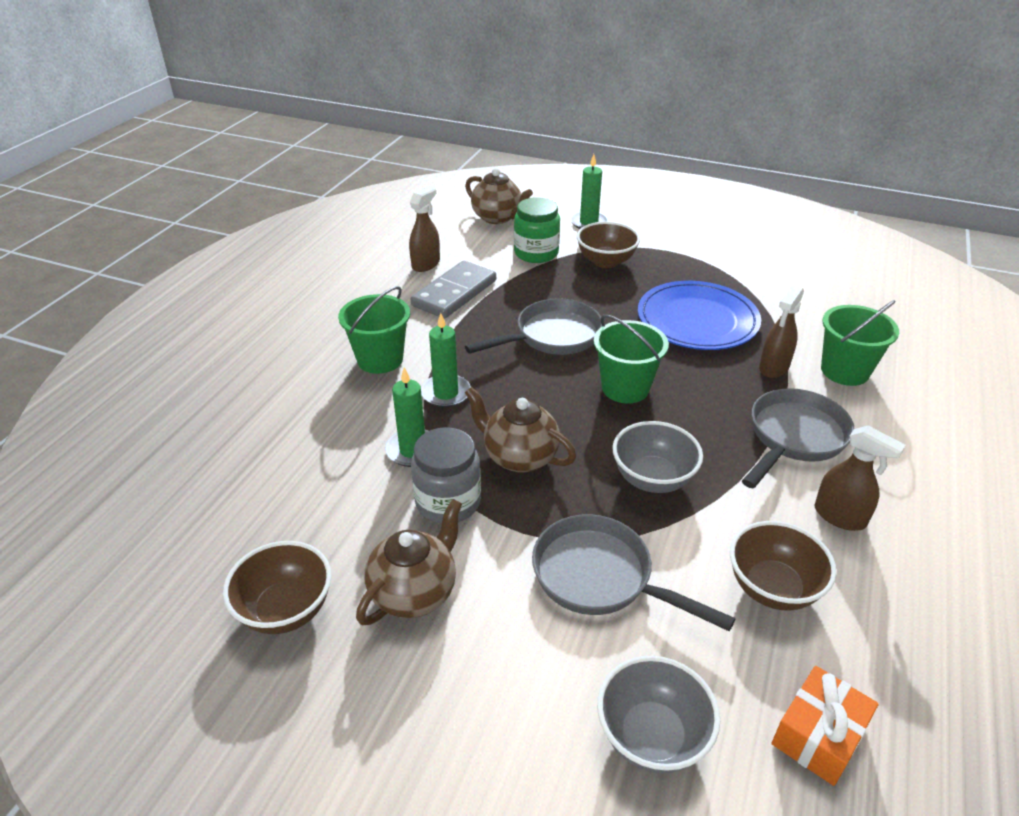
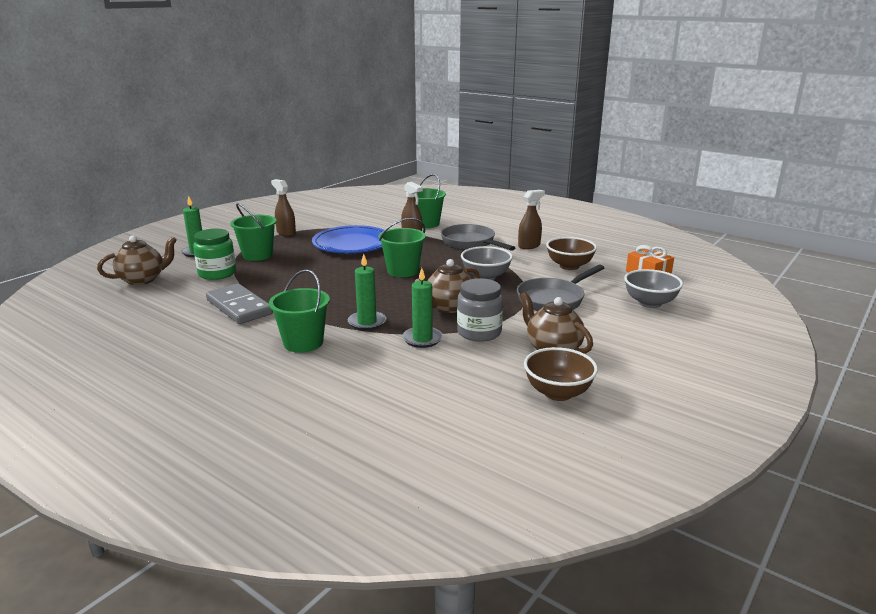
camera: 75 degrees left, 15 degrees down
brown spray bottle [409,186,440,272] -> brown spray bottle moved to [271,179,296,236]
grey pan [465,298,602,355] -> none
brown bowl [577,222,640,268] -> green bucket [230,203,277,261]

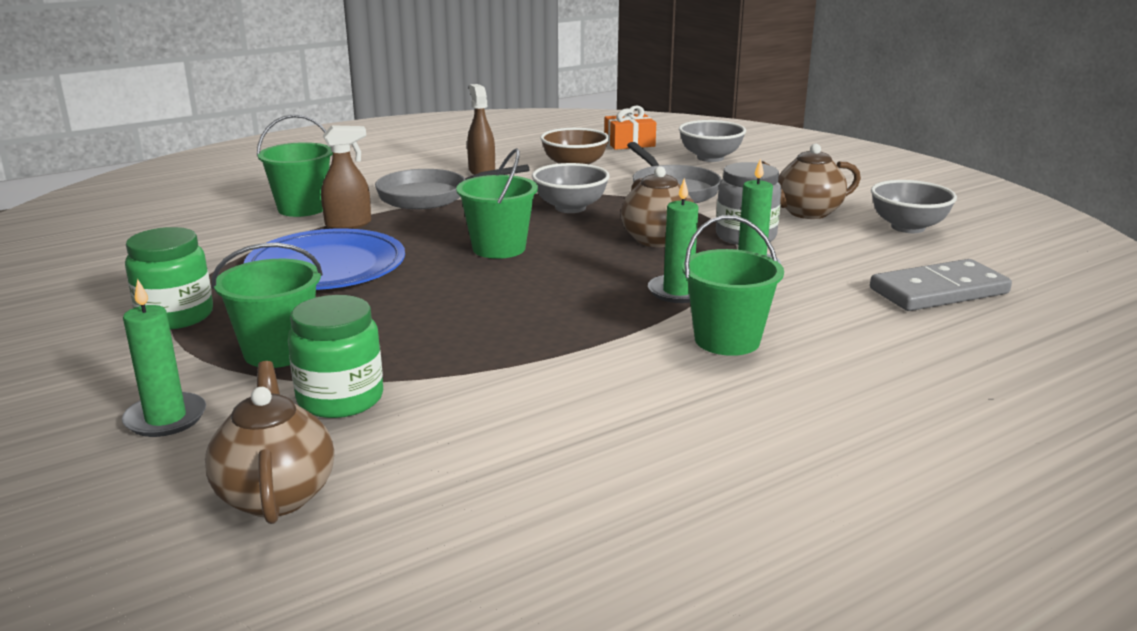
camera: 70 degrees left, 0 degrees up
grey domino [206,283,273,324] -> grey domino moved to [870,259,1012,311]
brown spray bottle [271,179,296,236] -> green jar [125,227,213,330]
brown bowl [524,347,598,401] -> grey bowl [871,180,957,233]

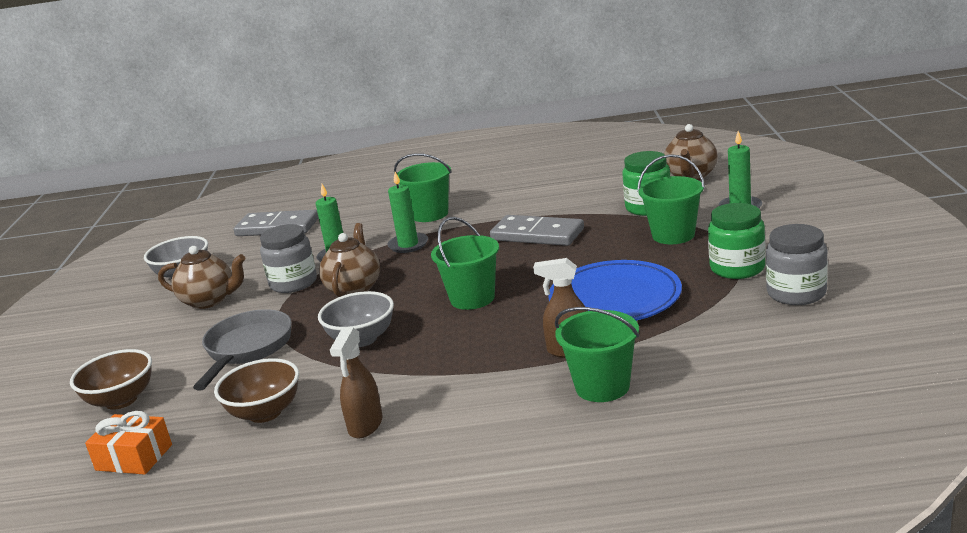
camera: 145 degrees left, 0 degrees up
grey pan [375,164,530,209] -> none
grey bowl [679,120,746,162] -> brown bowl [70,349,152,410]
none -> grey domino [490,215,584,246]
none -> grey jar [766,224,828,305]

